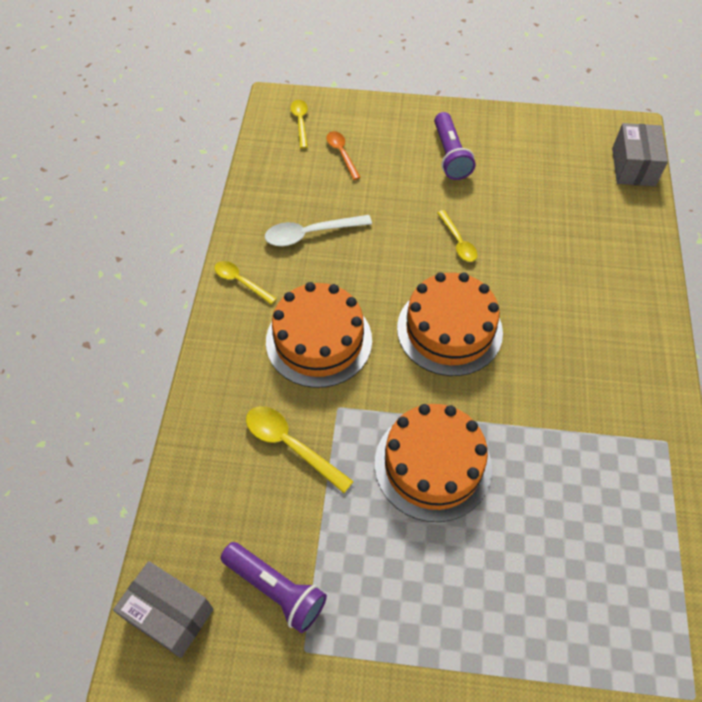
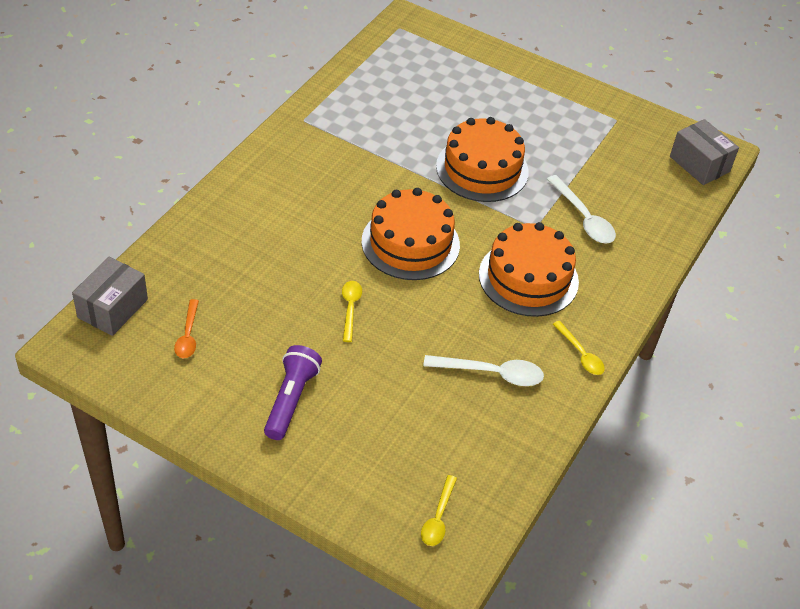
camera: 160 degrees left, 10 degrees down
purple flashlight [221,542,327,633] -> none
yellow spoon [246,406,354,493] -> white spoon [547,175,616,243]
orange spoon [326,131,361,180] -> orange spoon moved to [174,299,199,358]

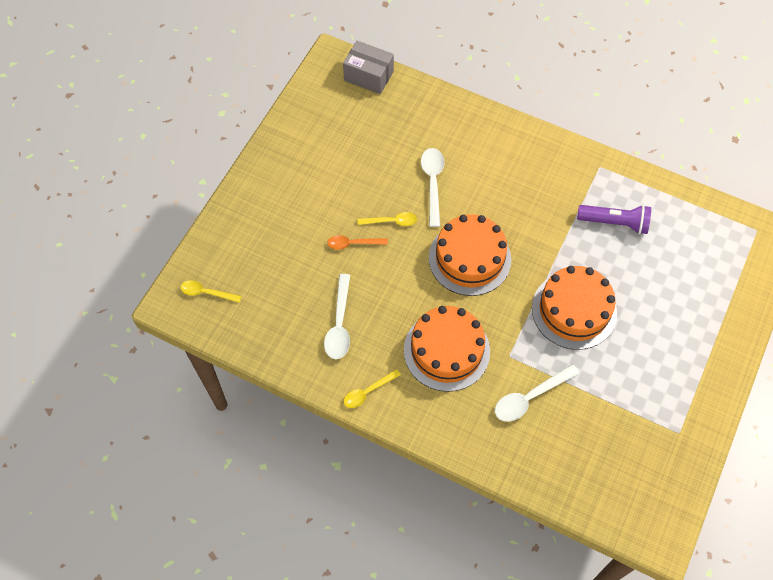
camera: 90 degrees right, 15 degrees up
orange spoon [174,299,199,358] -> orange spoon moved to [327,235,388,250]
purple flashlight [264,345,322,440] -> purple flashlight moved to [577,205,651,234]
grey box [670,119,739,185] -> none
none -> white spoon [421,148,444,227]

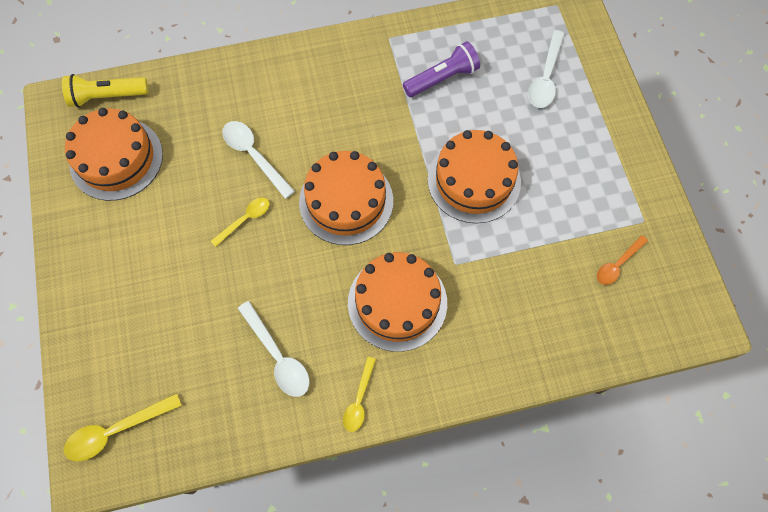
camera: 40 degrees left, 5 degrees up
yellow spoon [181,280,241,303] -> yellow spoon [64,393,182,462], size x1.52
orange spoon [327,235,388,250] -> orange spoon moved to [597,235,648,285]
grey box [343,41,394,94] -> yellow flashlight [62,74,148,107]
white spoon [495,364,579,422] -> white spoon moved to [528,30,565,108]
none -> orange cake [65,108,163,201]

